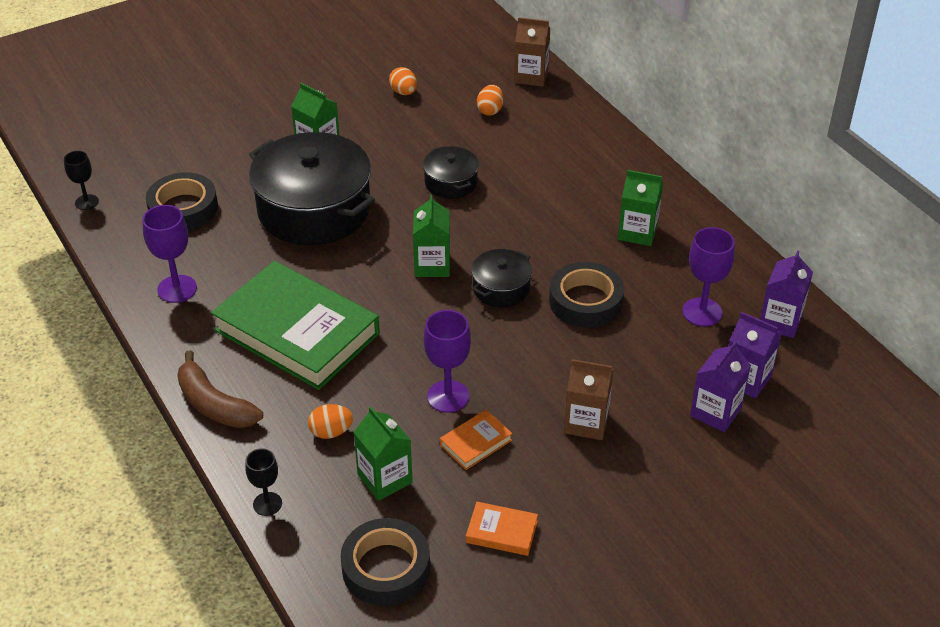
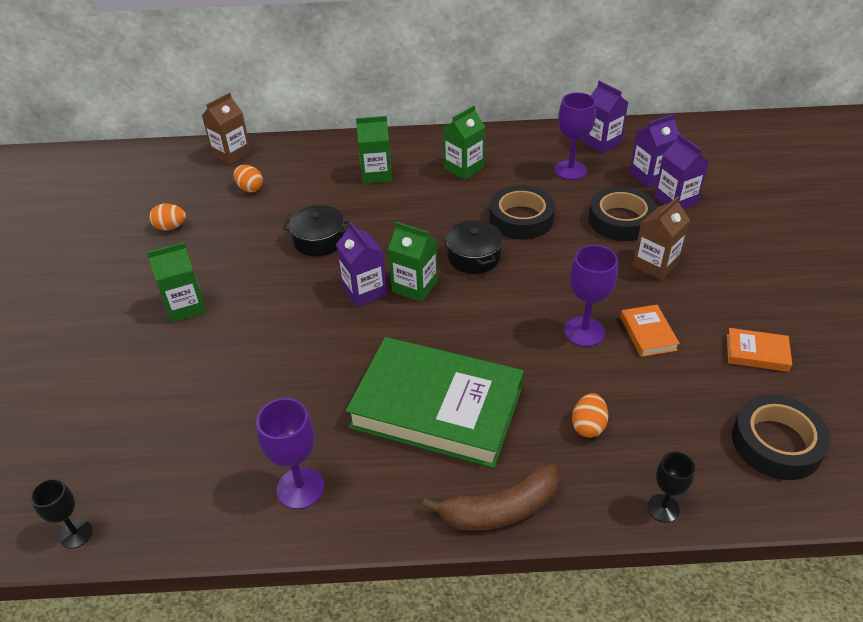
camera: 60 degrees left, 0 degrees up
black tape [146,173,218,231] -> black tape moved to [588,187,657,241]
green book [211,261,380,390] -> green book turned 45 degrees clockwise [346,337,524,468]
black pot [249,132,375,245] -> none
green carton [354,406,413,501] -> green carton moved to [356,116,392,184]
orange book [466,502,538,556] -> orange book turned 60 degrees clockwise [727,328,792,372]
none -> purple carton [336,222,387,307]

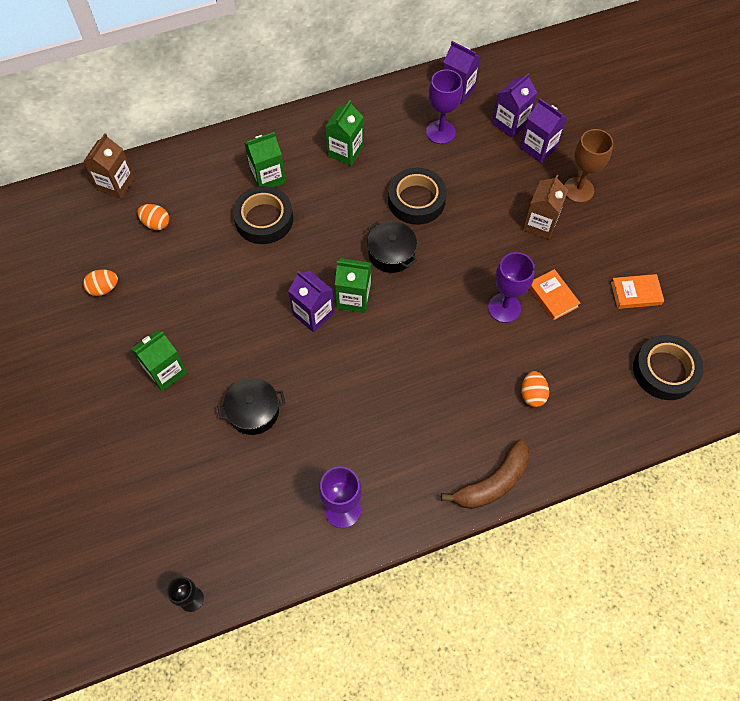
camera: 20 degrees left, 20 degrees up
black pot [283,205,351,256] -> black pot moved to [217,378,285,435]
green book [346,337,524,468] -> none
black tape [588,187,657,241] -> black tape moved to [233,186,293,244]
black goblet [647,452,695,523] -> none
none -> brown goblet [564,129,613,203]

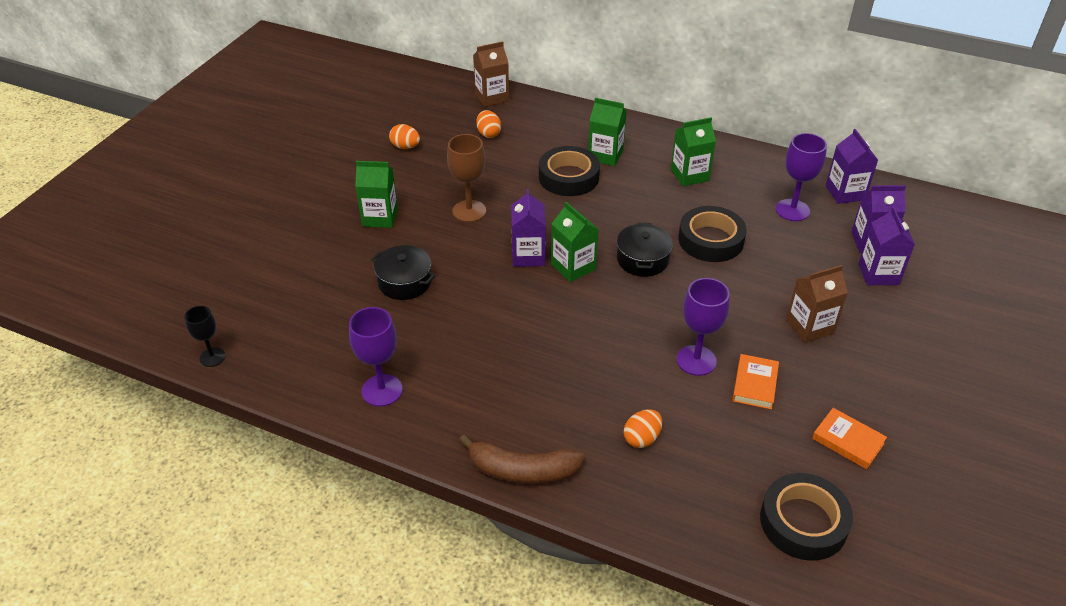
camera: 45 degrees right, 20 degrees down
brown goblet [564,129,613,203] -> brown goblet moved to [447,134,486,222]

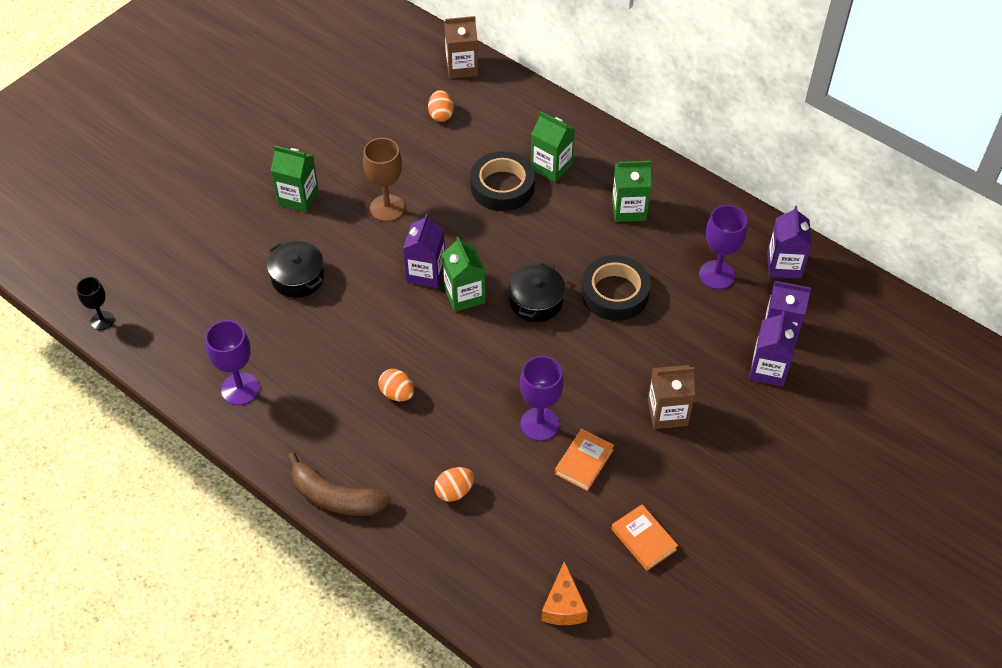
camera: 15 degrees right, 10 degrees up
orange egg [389,124,420,149] -> orange egg moved to [379,369,414,401]
black tape [760,473,853,561] -> orange cheese [541,561,588,625]

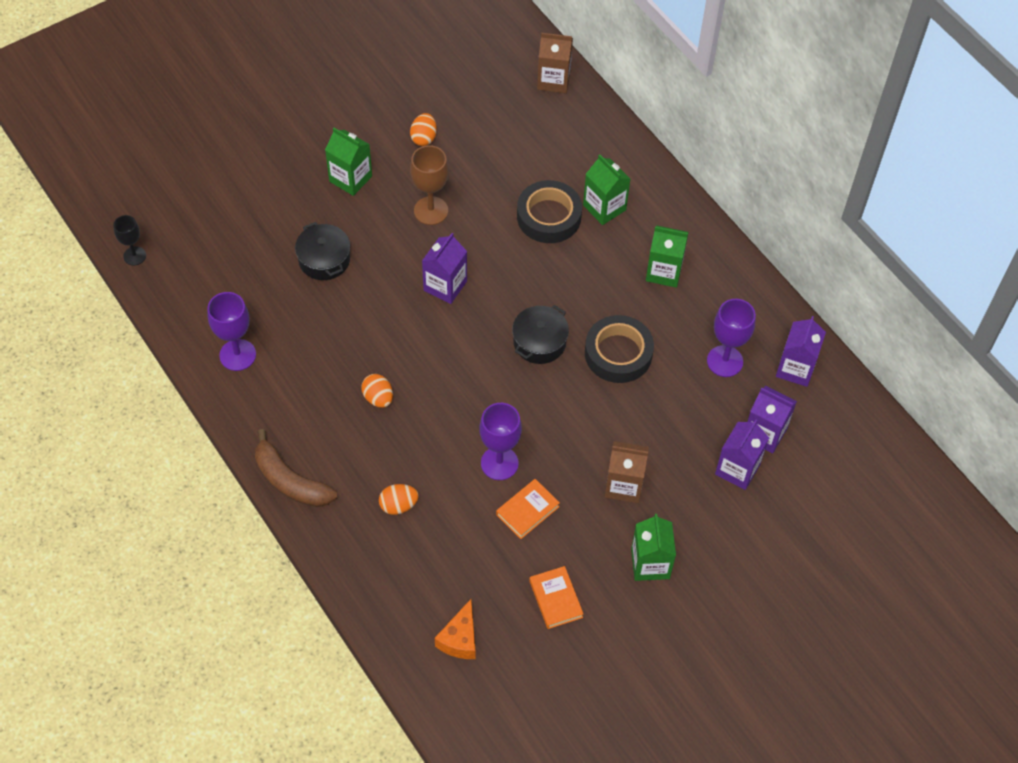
camera: 15 degrees right, 5 degrees up
orange egg [428,90,454,122] -> orange egg moved to [410,113,437,146]
green carton [442,237,485,312] -> green carton moved to [631,514,676,581]

